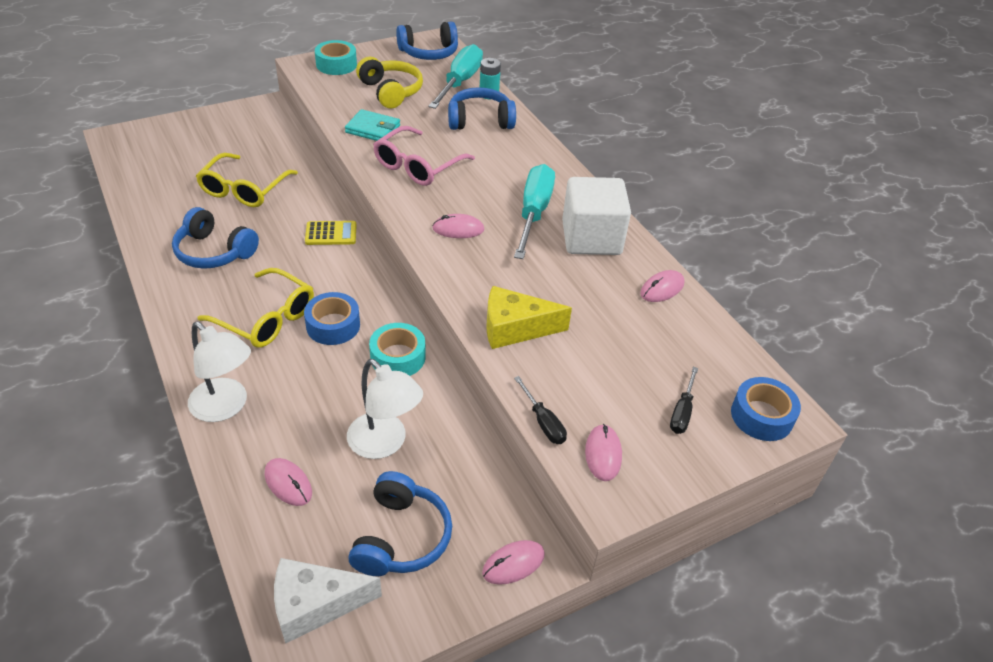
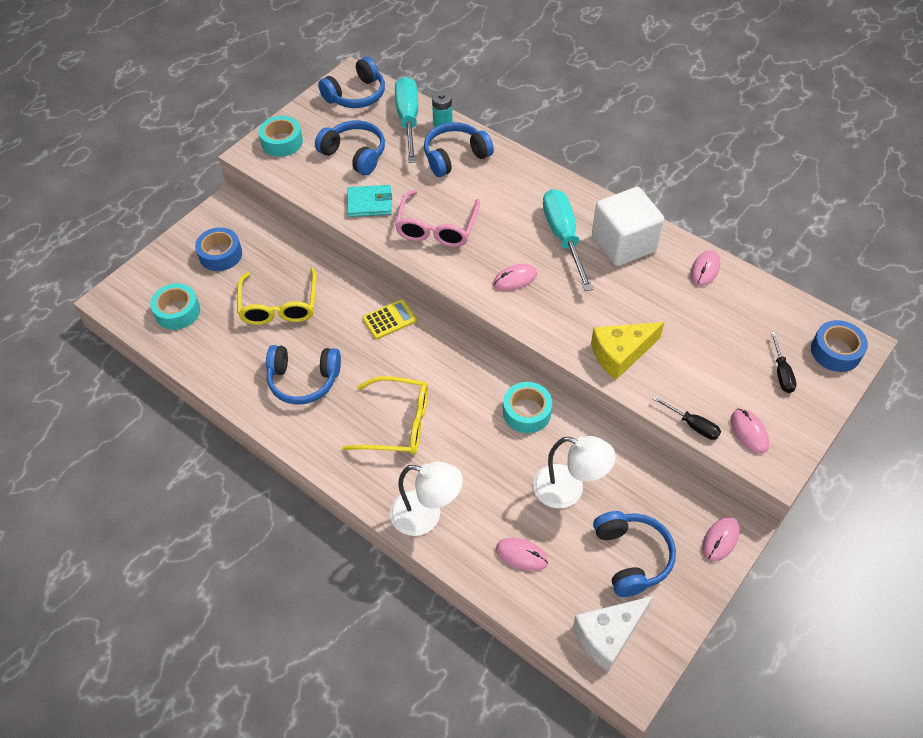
camera: 20 degrees left, 10 degrees up
blue tape [304,292,360,345] -> blue tape moved to [195,227,242,271]
yellow headphones [356,57,423,108] -> blue headphones [315,120,385,175]
none -> turquoise tape [150,283,200,330]

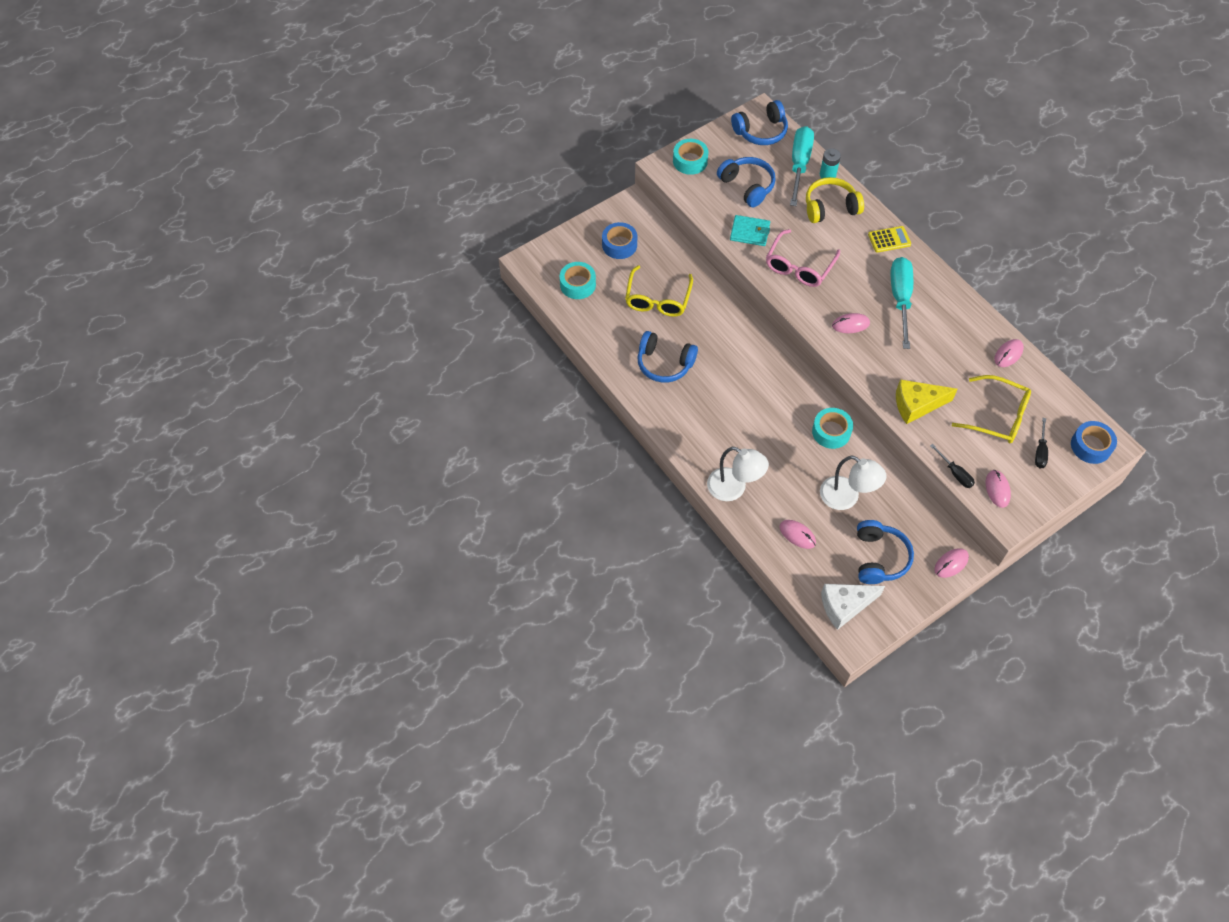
camera: 15 degrees right, 5 degrees up
yellow glasses [342,376,428,455] -> yellow glasses moved to [952,375,1031,443]
yellow calculator [362,299,417,339] -> yellow calculator moved to [868,226,911,253]
blue headphones [424,122,494,177] -> yellow headphones [806,177,864,223]
white cube [592,187,664,266] -> none

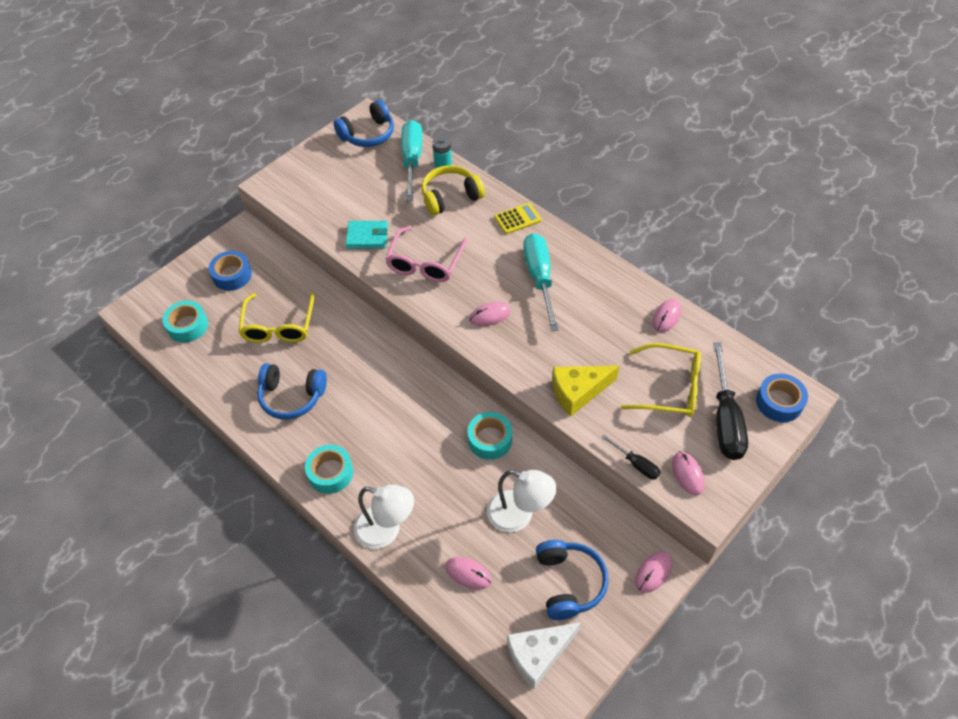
camera: 10 degrees left, 5 degrees down
turquoise tape [673,139,709,175] -> turquoise tape moved to [305,445,353,494]
blue headphones [717,157,776,207] -> none
black screwdriver [1035,418,1048,468] -> black screwdriver [713,343,748,460], size x2.00

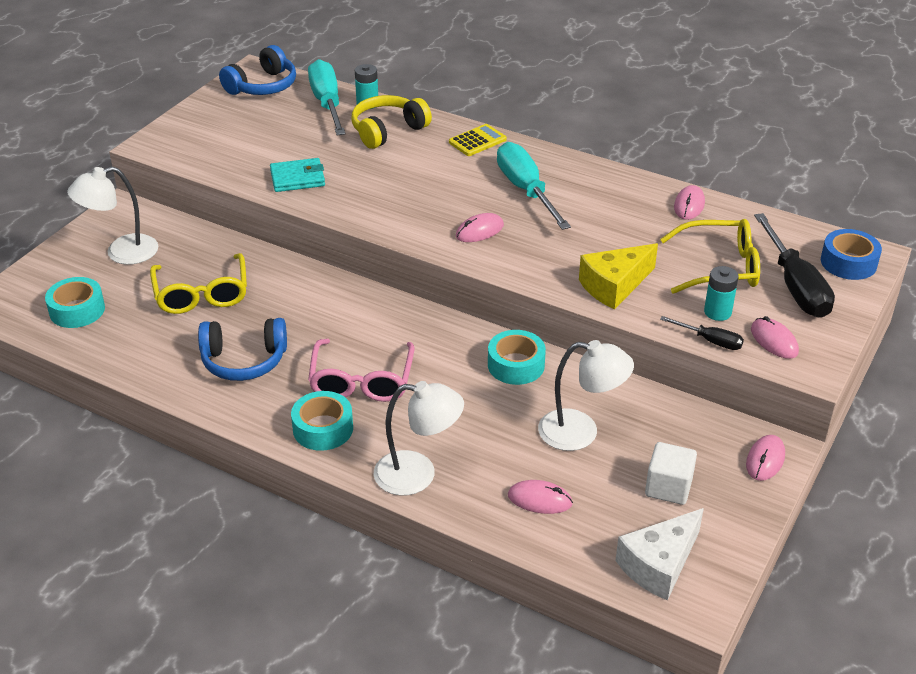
camera: 15 degrees left, 15 degrees down
blue tape [209,251,252,291] -> white lamp [67,167,158,265]
pink glasses [385,226,467,282] -> pink glasses moved to [308,339,415,402]
blue headphones [536,540,609,620] -> white cube [645,442,697,505]
none -> turquoise battery [704,266,739,321]

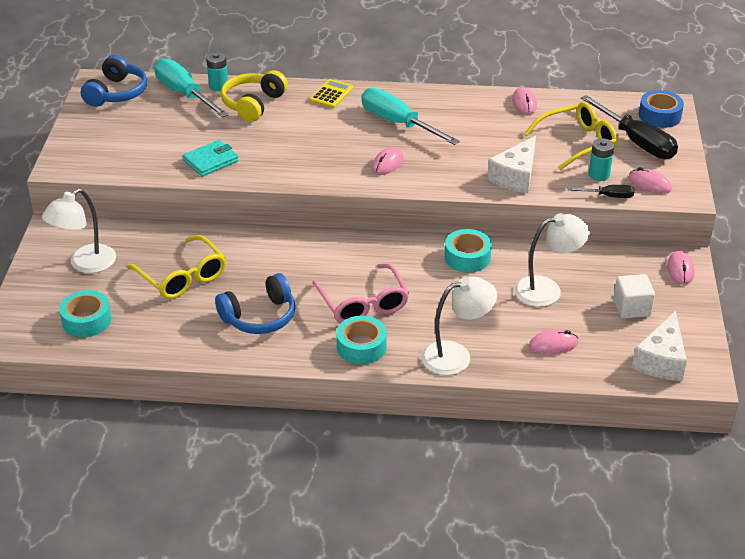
camera: 25 degrees left, 0 degrees up
yellow cheese [579,243,658,309] -> white cheese [487,136,536,193]

